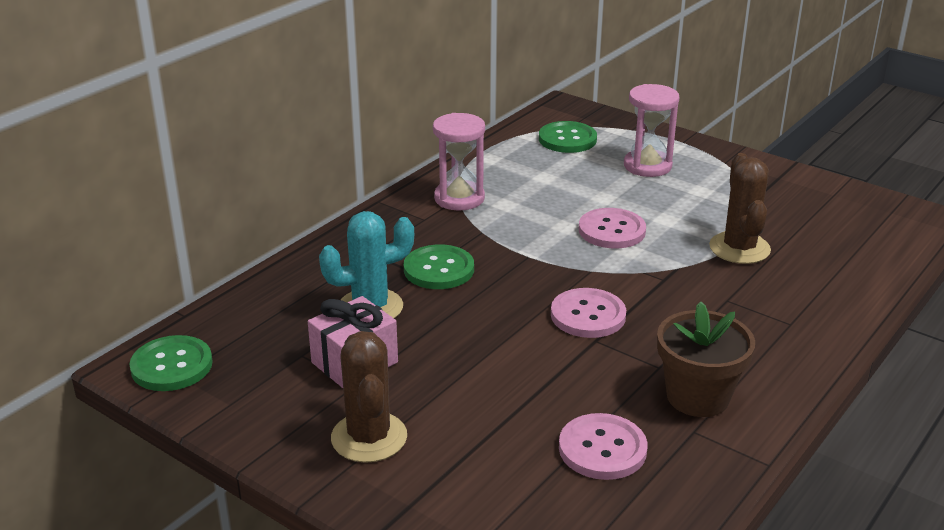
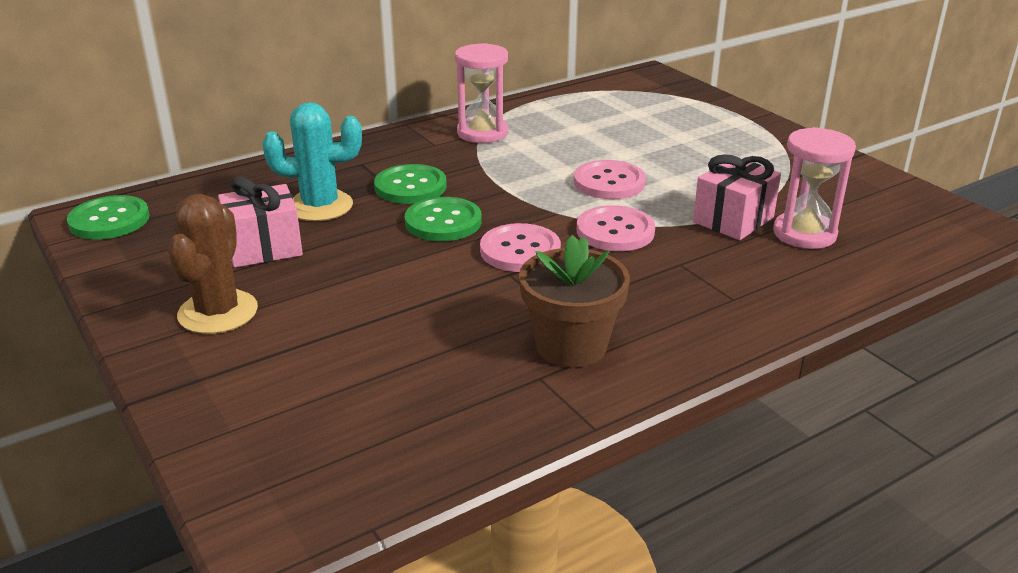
camera: 20 degrees right, 0 degrees up
green button [539,121,597,153] -> green button moved to [405,197,482,241]
pink button [559,413,647,480] -> pink button moved to [577,205,655,251]
pink hourglass [624,84,680,177] -> pink hourglass moved to [773,127,856,249]
brown cactus [709,153,771,264] -> pink gift [693,154,781,240]

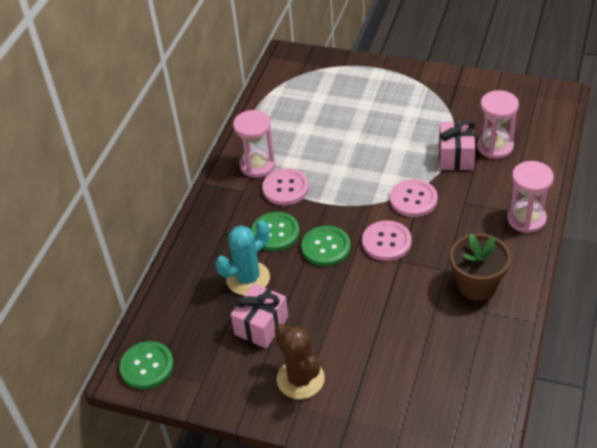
camera: 35 degrees left, 15 degrees up
pink button [574,160,646,199] -> pink button moved to [262,169,309,205]
none -> pink hourglass [507,161,554,233]

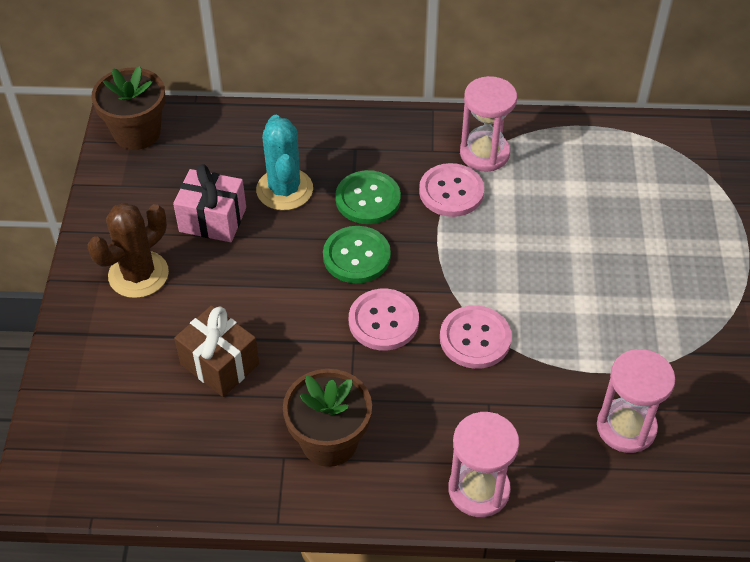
camera: 70 degrees right, 5 degrees up
green button [119,341,174,389] -> brown flower pot [91,66,165,150]
turquoise cactus [215,220,270,295] -> turquoise cactus turned 45 degrees clockwise [256,115,313,211]
pink gift [439,120,475,170] -> none
none -> brown gift [174,305,259,397]

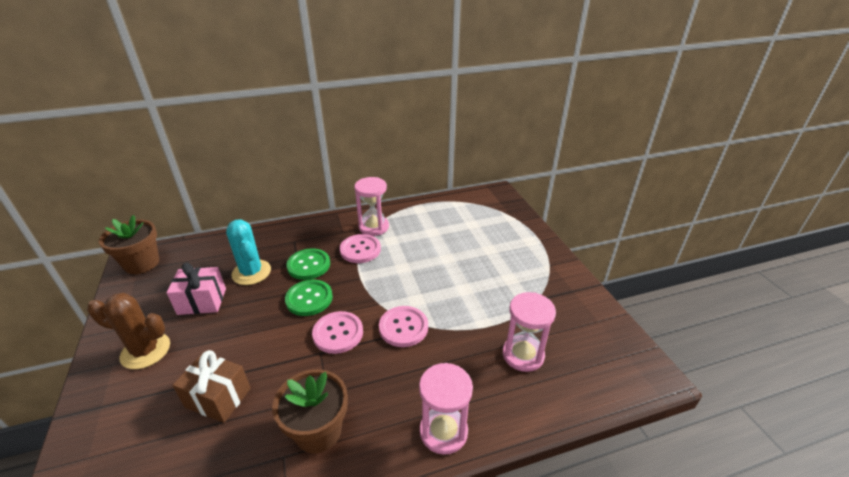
camera: 20 degrees left, 15 degrees down
brown cactus [88,203,169,298] -> brown cactus turned 75 degrees clockwise [87,293,170,369]

